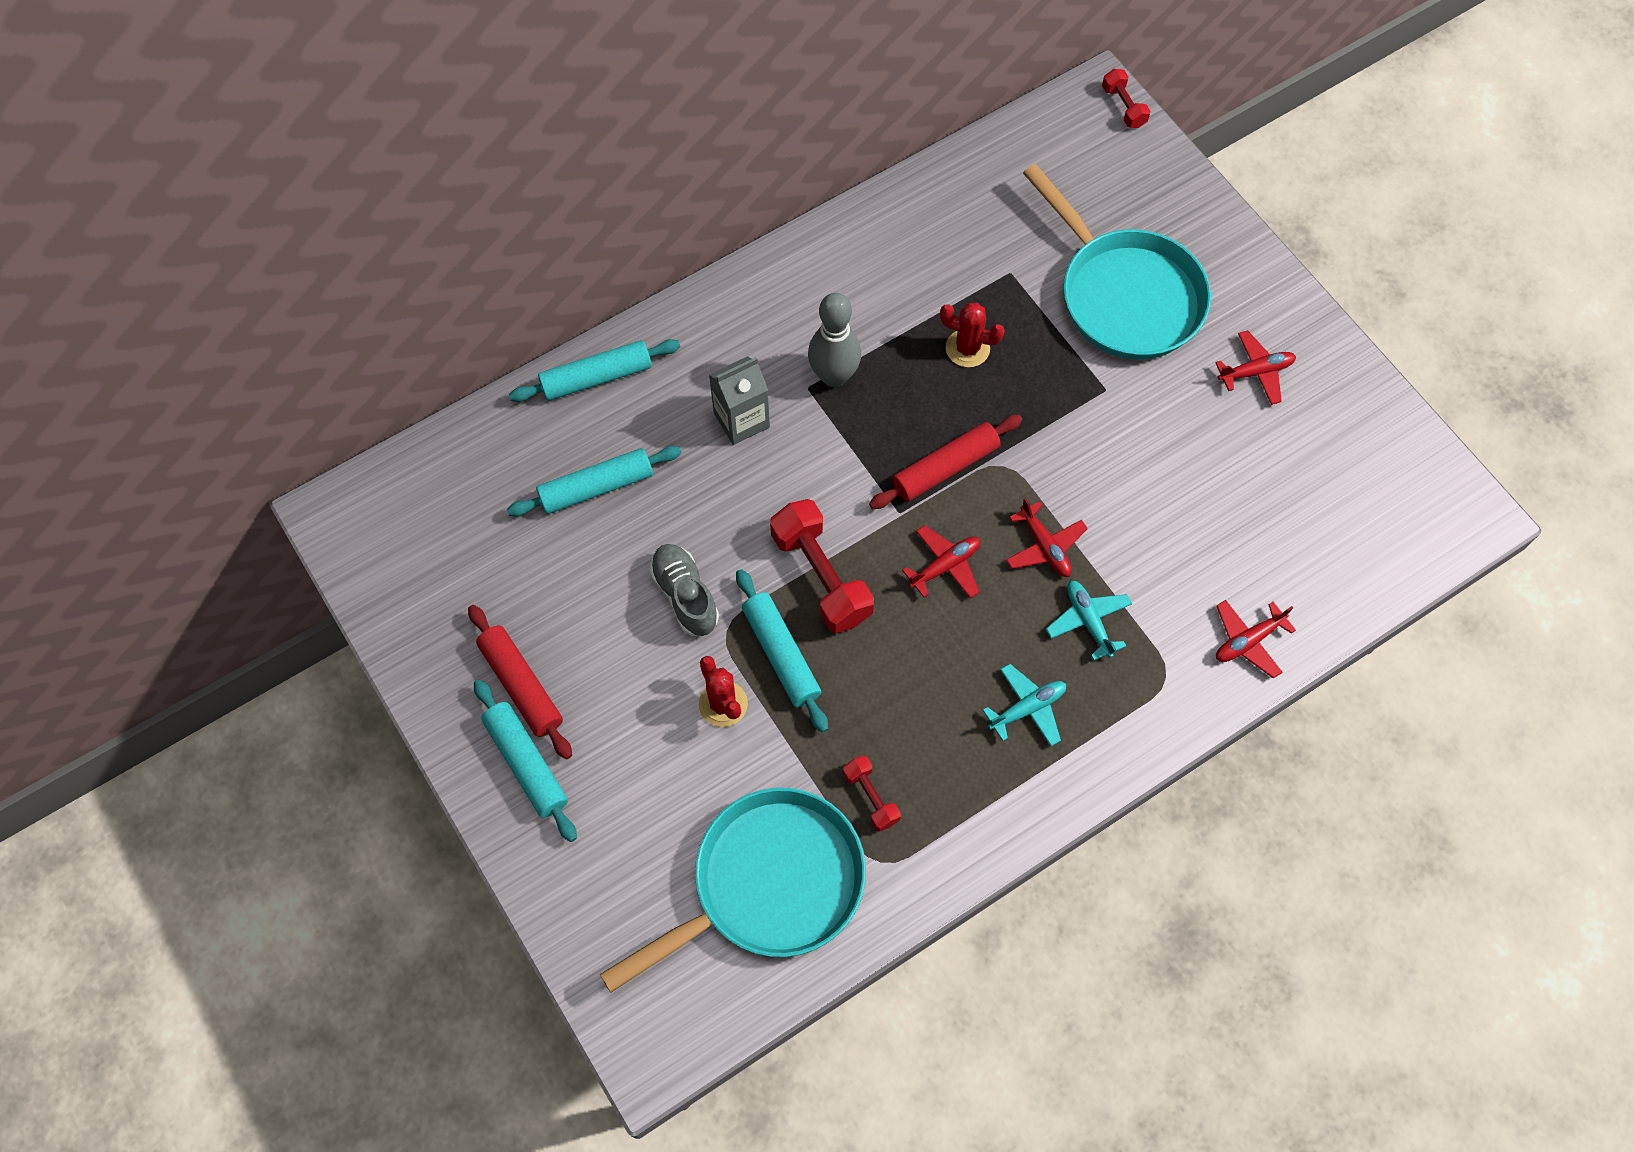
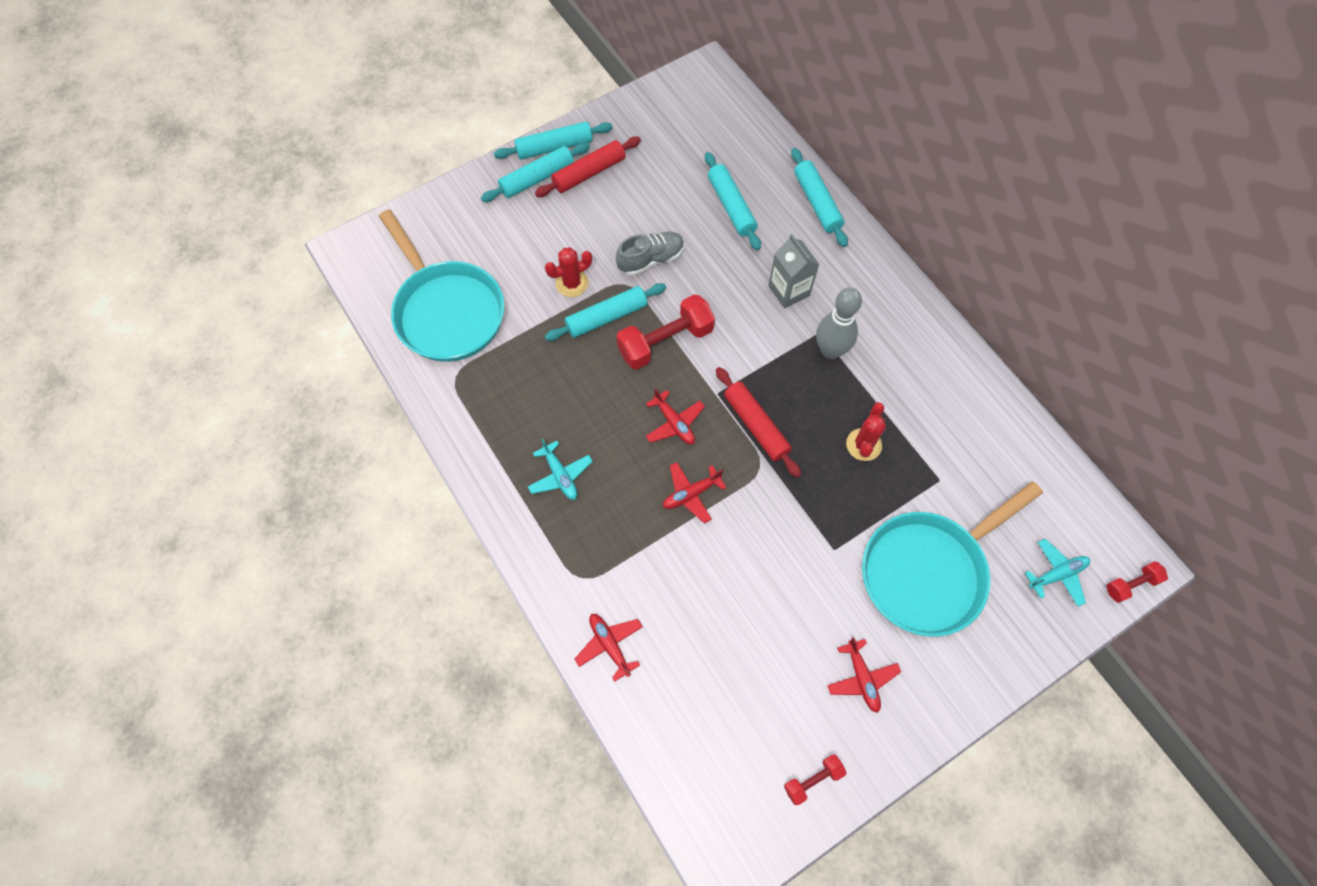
camera: 90 degrees right, 0 degrees up
red dumbbell [843,755,901,832] -> red dumbbell moved to [784,755,847,805]
turquoise plane [1046,581,1132,661] -> turquoise plane moved to [1025,539,1090,607]
none -> turquoise rolling pin [494,121,613,160]

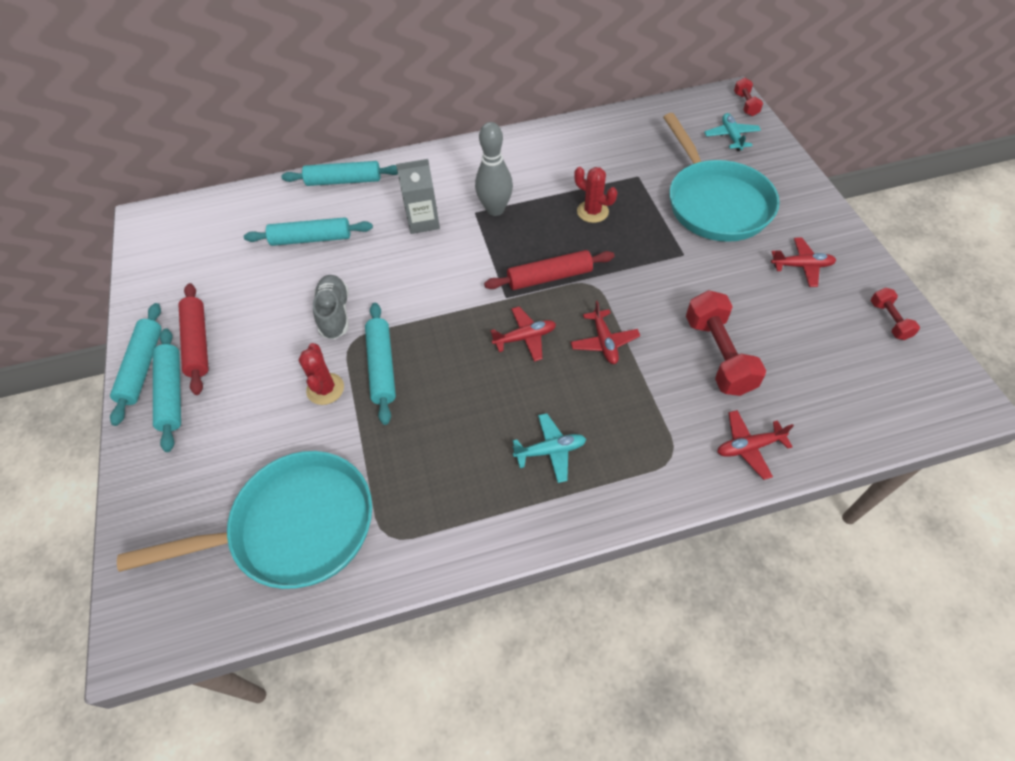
camera: 70 degrees left, 10 degrees down
red dumbbell [616,294,715,370] -> red dumbbell moved to [686,290,766,396]

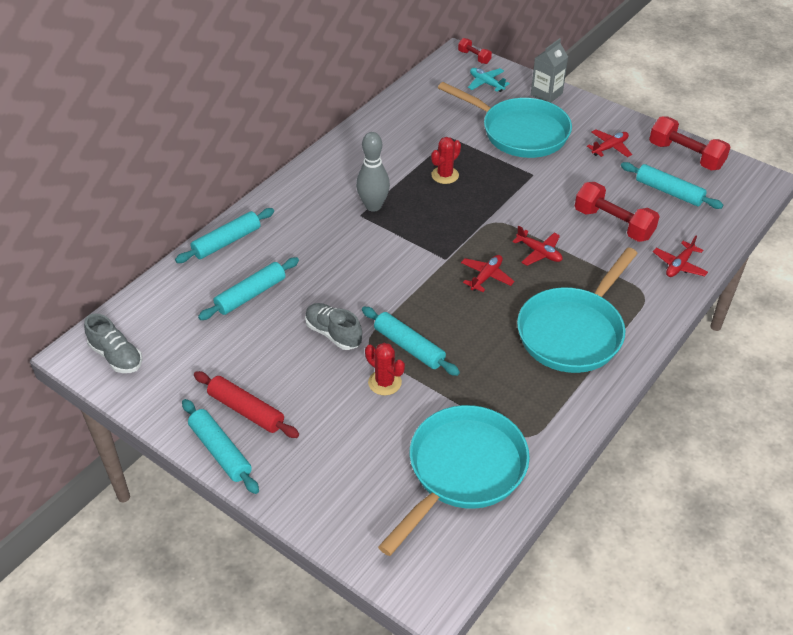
camera: 40 degrees left, 10 degrees down
turquoise rolling pin [153,328,181,452] -> turquoise rolling pin moved to [621,162,723,209]
grey carton [396,159,440,234] -> grey carton moved to [531,38,568,103]
red rolling pin [484,250,615,290] -> none
turquoise plane [512,413,586,483] -> turquoise pan [517,248,638,373]
red cactus [574,167,617,223] -> red cactus turned 45 degrees counterclockwise [431,137,461,184]
red dumbbell [871,287,920,340] -> red dumbbell [649,116,730,170], size x1.90
none -> grey shoe [84,313,142,373]

